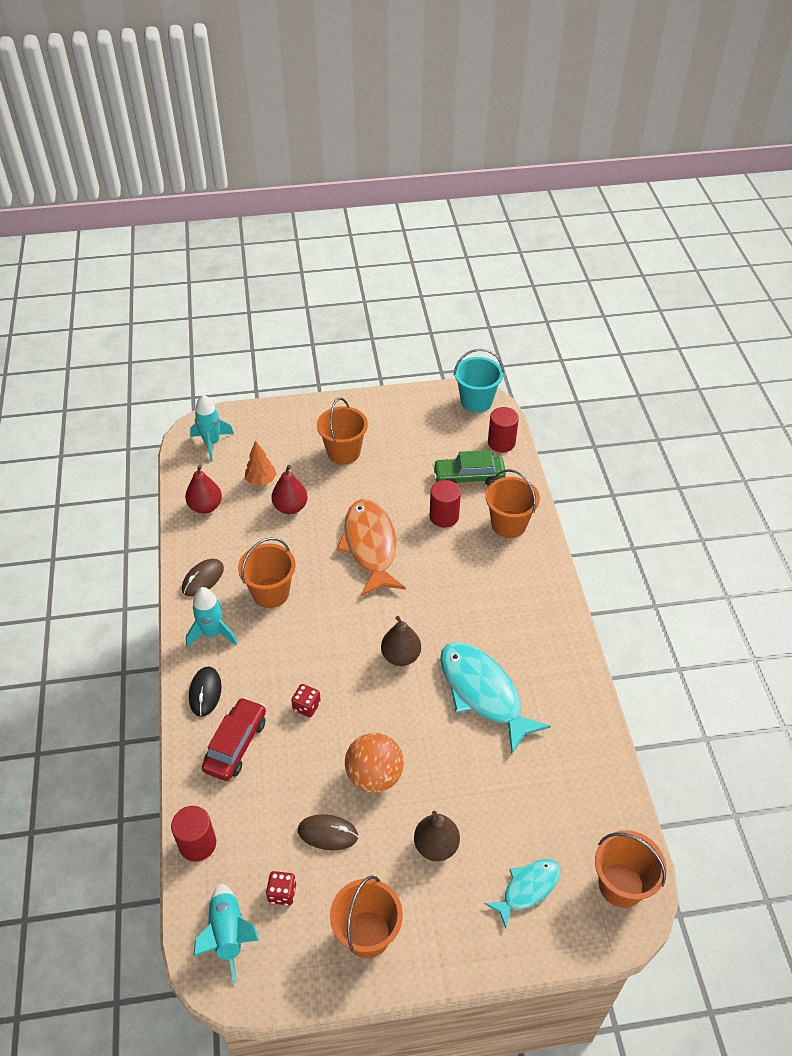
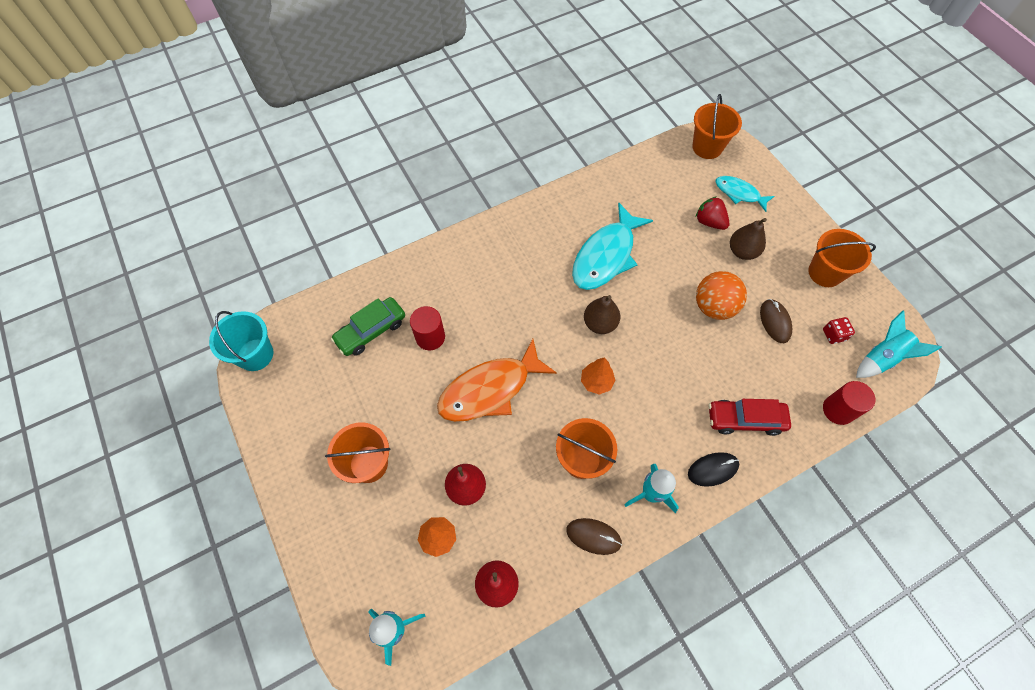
camera: 110 degrees left, 15 degrees up
red dice [291,684,321,717] -> none
green car [433,450,506,486] -> green car turned 75 degrees clockwise [331,297,405,356]
orange bucket [485,469,540,538] -> none
red cylinder [488,407,519,452] -> none
none -> orange tree [581,357,616,395]
none -> red strawberry [696,196,729,230]

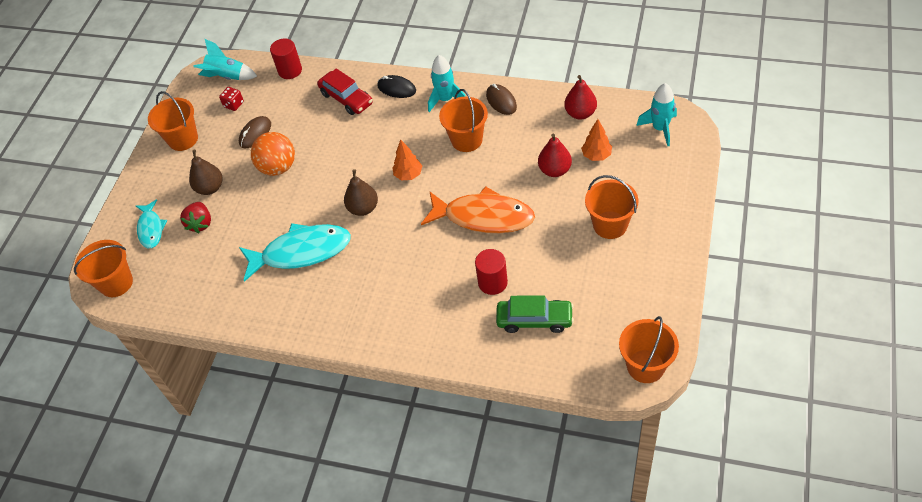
camera: 130 degrees left, 10 degrees down
turquoise bucket [209,311,273,371] -> orange bucket [619,316,679,383]

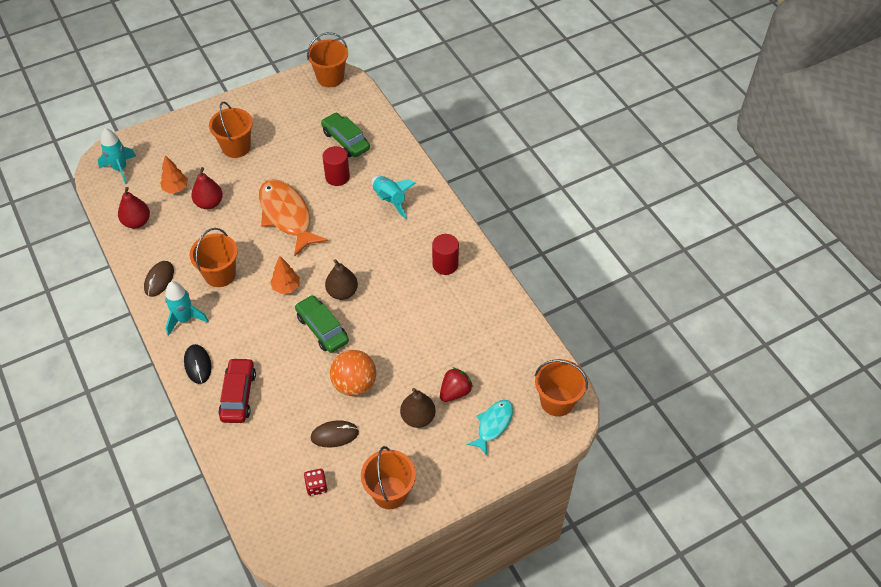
camera: 140 degrees left, 0 degrees up
turquoise rocket [193,39,257,80] -> turquoise rocket moved to [371,176,416,219]
turquoise fish [239,223,351,282] -> none
red cylinder [270,38,302,79] -> red cylinder moved to [432,234,459,275]
none -> green car [295,295,349,353]

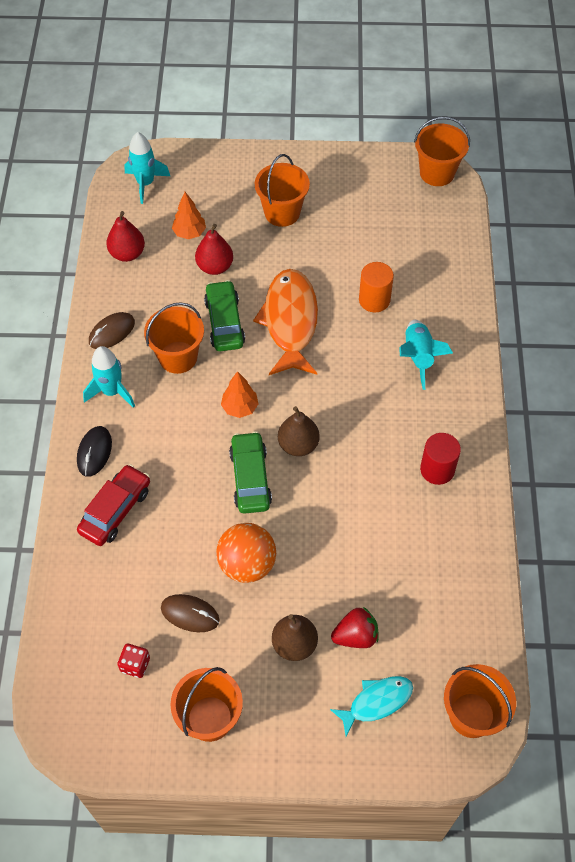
camera: 30 degrees right, 5 degrees up
green car [321,112,370,157] -> green car moved to [204,280,245,351]
red cylinder [322,146,350,186] -> orange cylinder [359,262,394,312]

